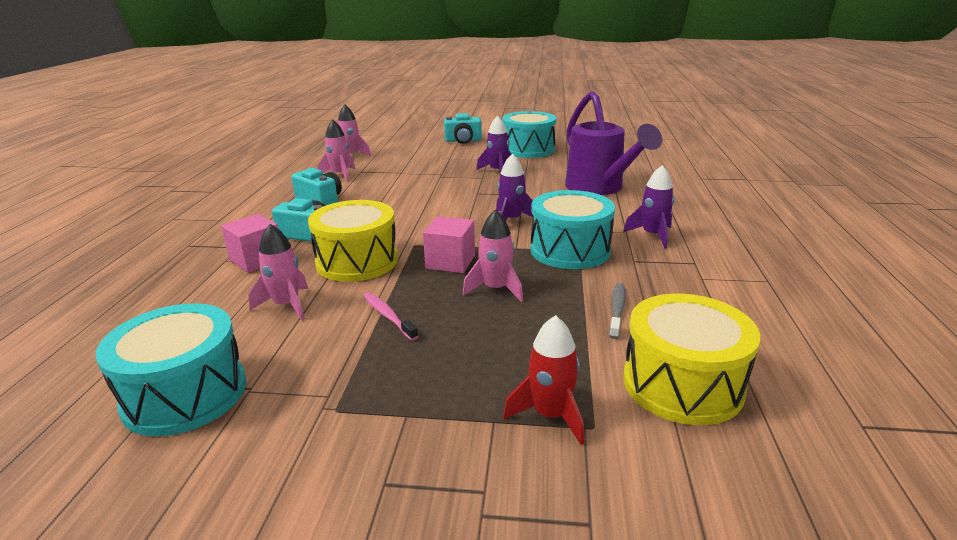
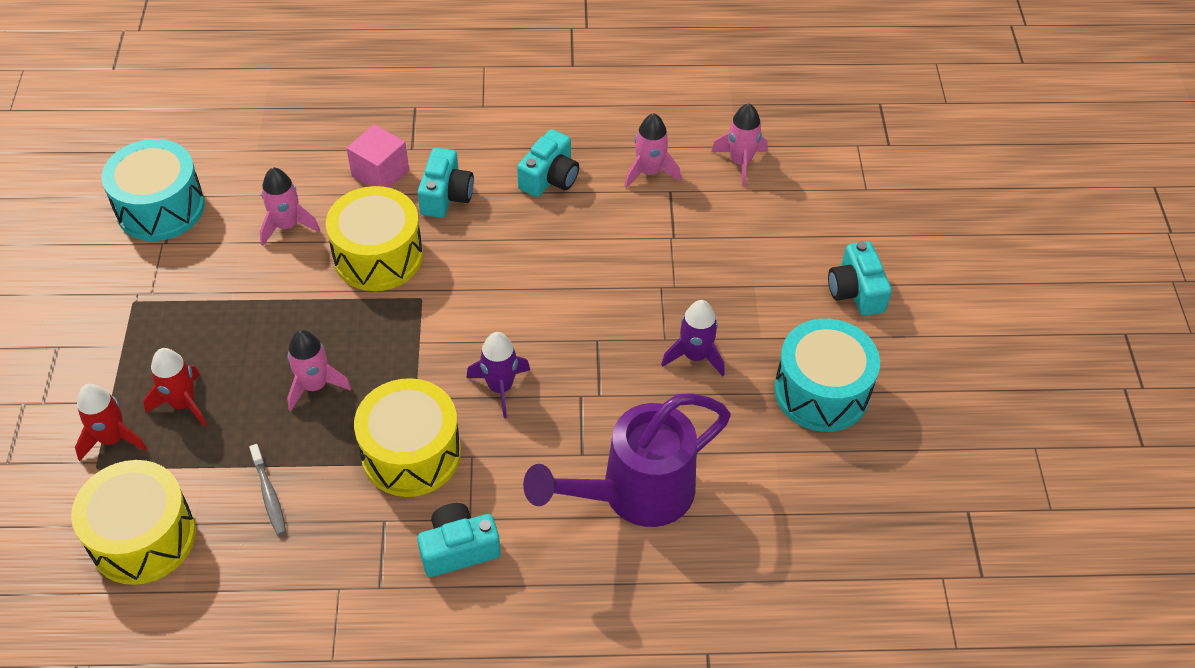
camera: 80 degrees right, 25 degrees up
pink toothbrush [364,293,419,341] -> none
pink cube [423,216,475,273] -> none
turquoise drum [530,190,615,269] -> yellow drum [354,378,461,497]
grey toothbrush [609,283,625,339] -> grey toothbrush turned 60 degrees clockwise [249,444,286,535]
purple rocket [623,165,674,249] -> turquoise camera [417,503,501,577]
none -> red rocket [143,348,207,427]

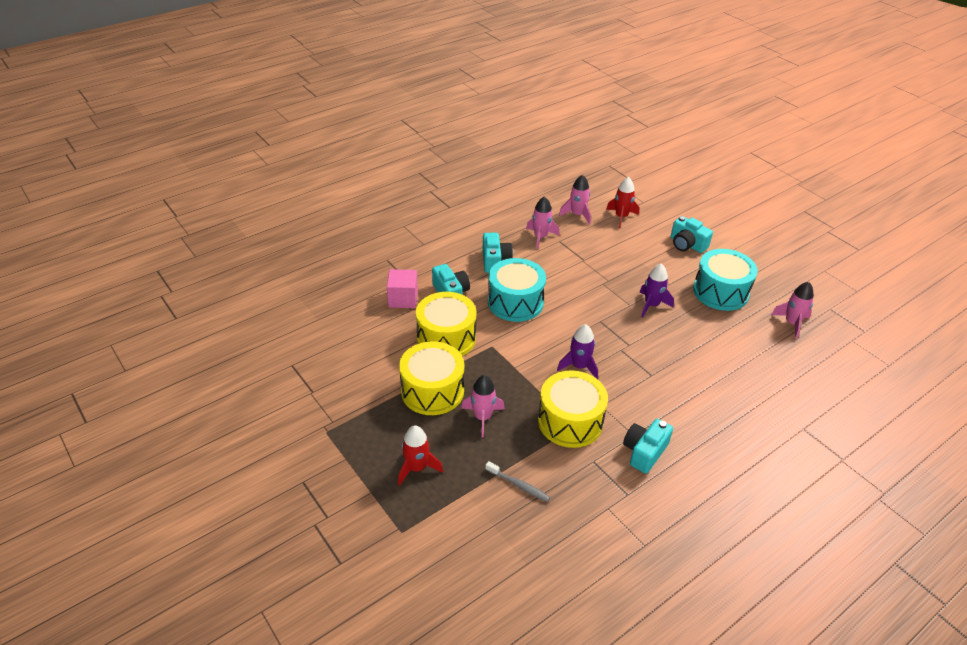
camera: 35 degrees left, 10 degrees down
yellow drum [71,460,196,585] -> yellow drum moved to [399,341,464,415]
red rocket [75,384,147,461] -> red rocket moved to [606,177,639,228]
turquoise drum [102,139,205,241] -> turquoise drum moved to [488,258,546,322]
pink rocket [260,167,320,246] -> pink rocket moved to [771,282,814,339]
purple watering can [523,393,731,527] -> none

